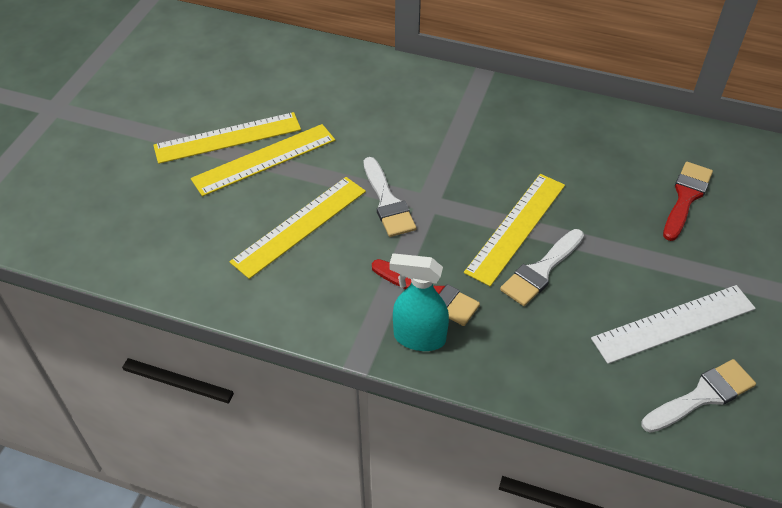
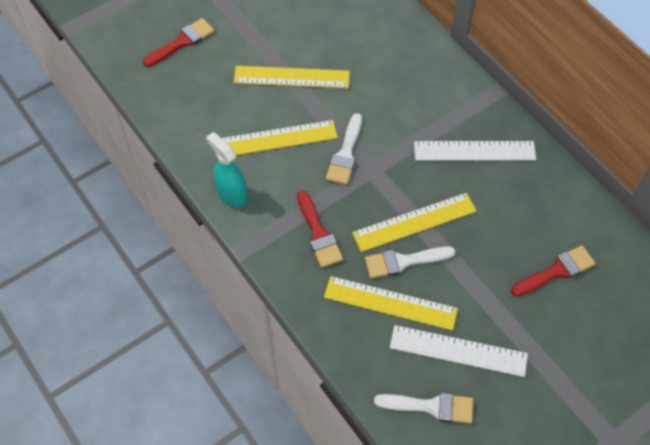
camera: 35 degrees right, 10 degrees up
yellow ruler [153,112,301,164] -> yellow ruler moved to [324,276,458,331]
turquoise spray bottle [389,254,449,351] -> turquoise spray bottle moved to [206,132,247,208]
none -> red brush [143,18,214,67]
none -> white ruler [414,141,536,161]

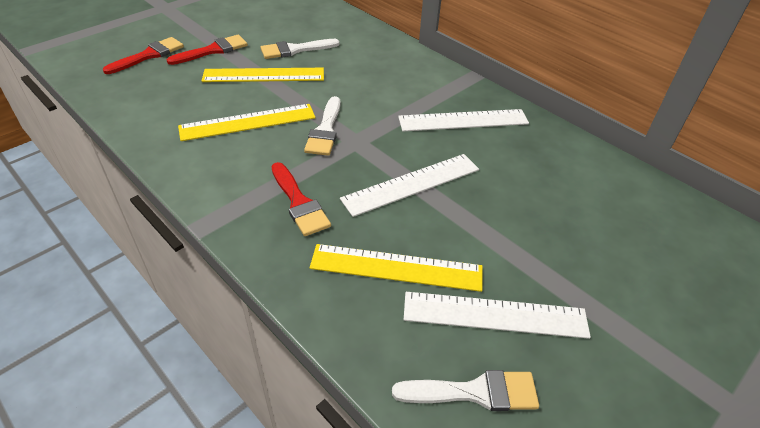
camera: 10 degrees left, 15 degrees down
turquoise spray bottle [206,132,247,208] -> none
yellow ruler [352,193,476,252] -> white ruler [340,154,479,217]
white brush [365,246,455,279] -> white brush moved to [261,39,340,59]
red brush [511,245,595,296] -> red brush moved to [167,35,248,65]

